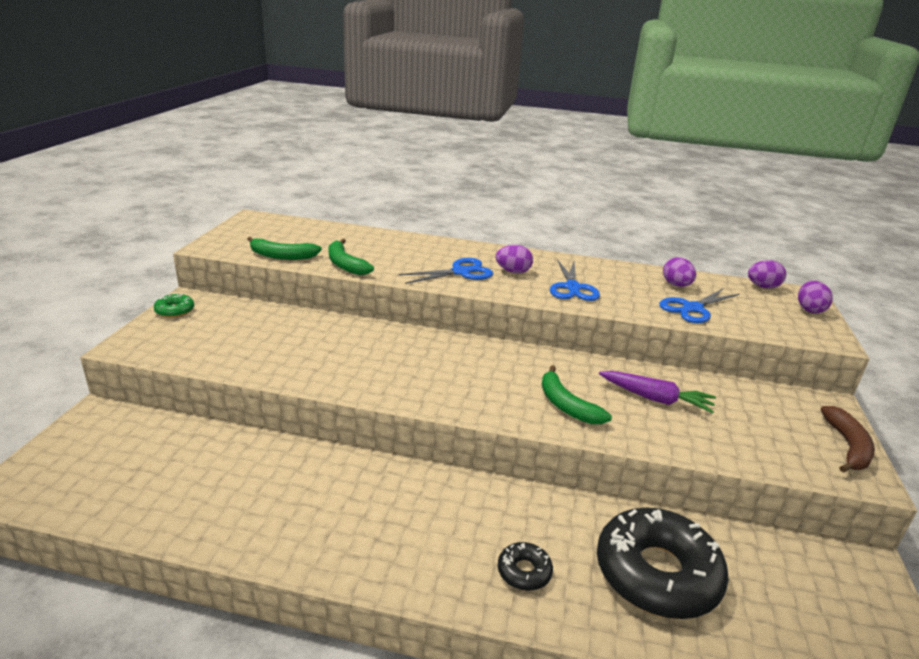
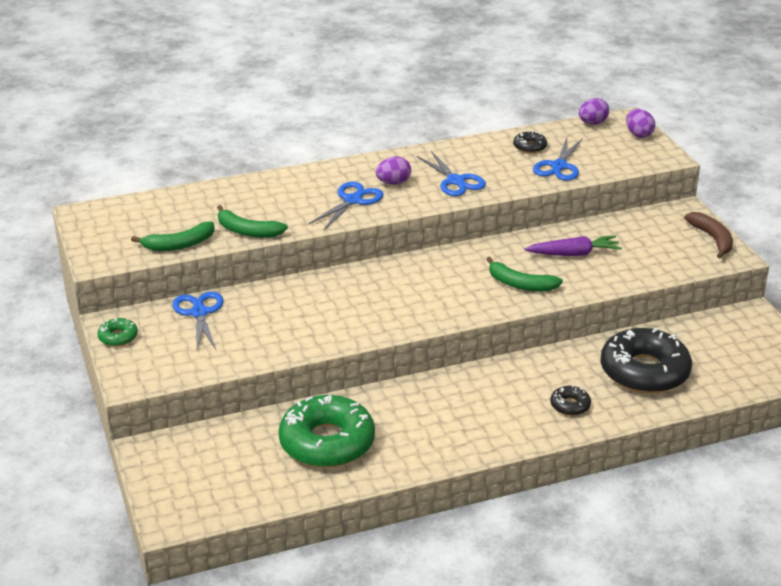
camera: 30 degrees left, 5 degrees up
purple egg [663,257,696,287] -> black donut [513,131,547,153]
none -> blue scissors [172,292,224,350]
none -> green donut [279,395,375,468]

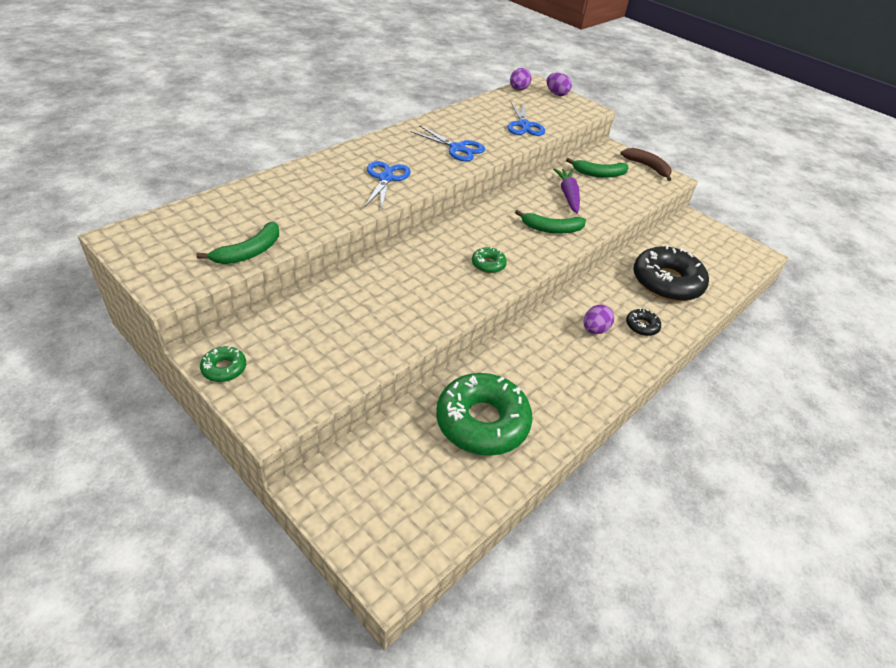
camera: 30 degrees left, 10 degrees up
blue scissors [172,292,224,350] -> none
green banana [217,205,288,238] -> green banana moved to [566,158,629,178]
purple egg [376,157,411,185] -> purple egg moved to [584,305,614,334]
black donut [513,131,547,153] -> none
purple carrot [525,236,622,256] -> purple carrot turned 60 degrees counterclockwise [553,168,580,213]
none -> green donut [472,247,507,273]

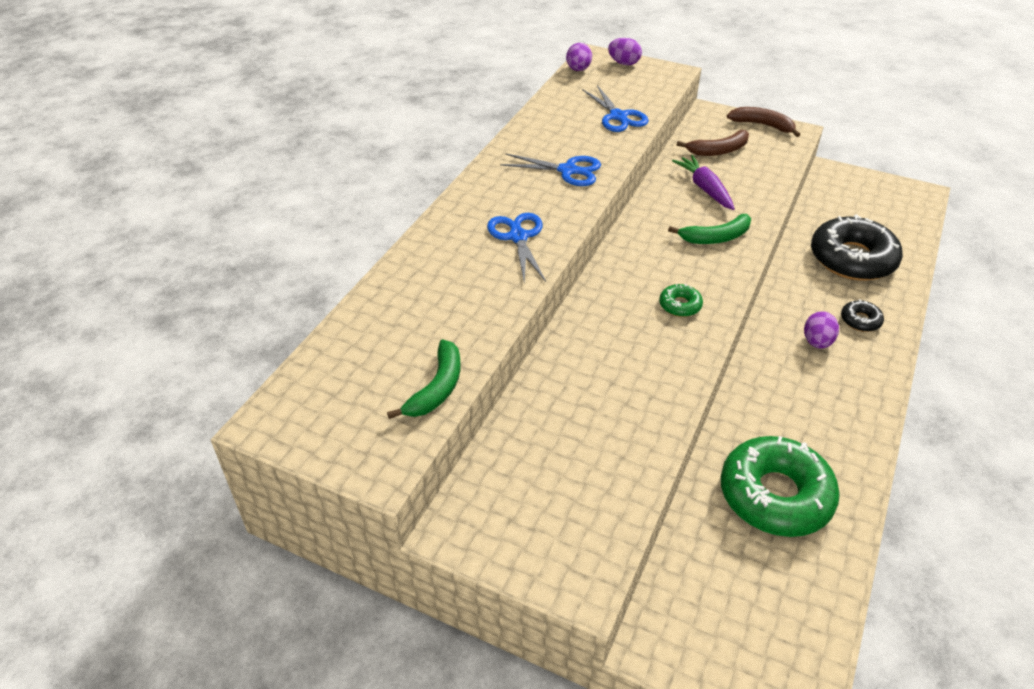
camera: 15 degrees left, 0 degrees up
green donut [200,346,246,382] -> none
green banana [566,158,629,178] -> brown banana [677,130,749,156]

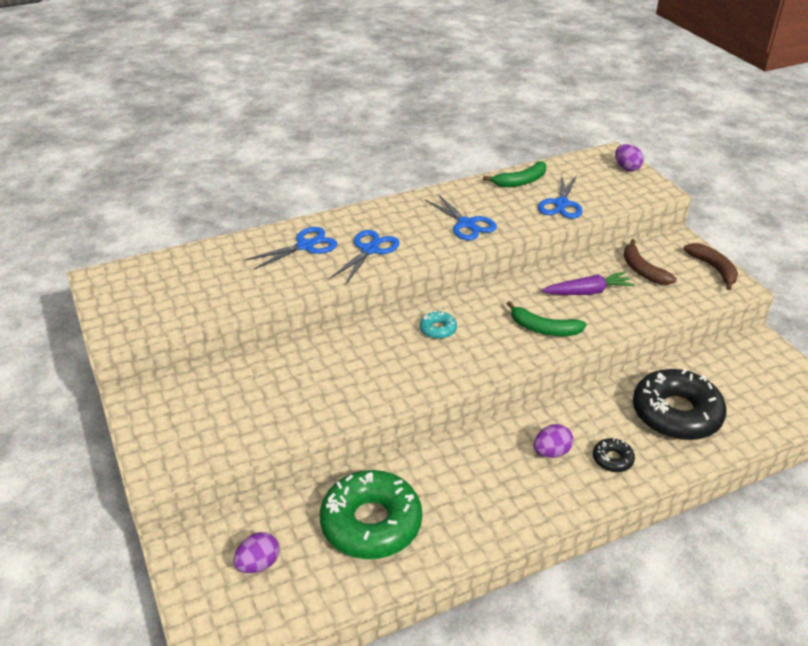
camera: 40 degrees right, 5 degrees down
green banana [387,339,460,419] -> green banana moved to [483,161,546,187]
purple egg [566,43,592,71] -> purple egg moved to [233,532,280,573]
green donut [659,284,703,317] -> none
purple carrot [672,155,735,210] -> purple carrot turned 60 degrees clockwise [542,272,635,295]
brown banana [677,130,749,156] -> brown banana turned 45 degrees clockwise [624,239,677,285]
none -> blue scissors [245,227,337,270]
none -> turquoise donut [420,311,457,339]

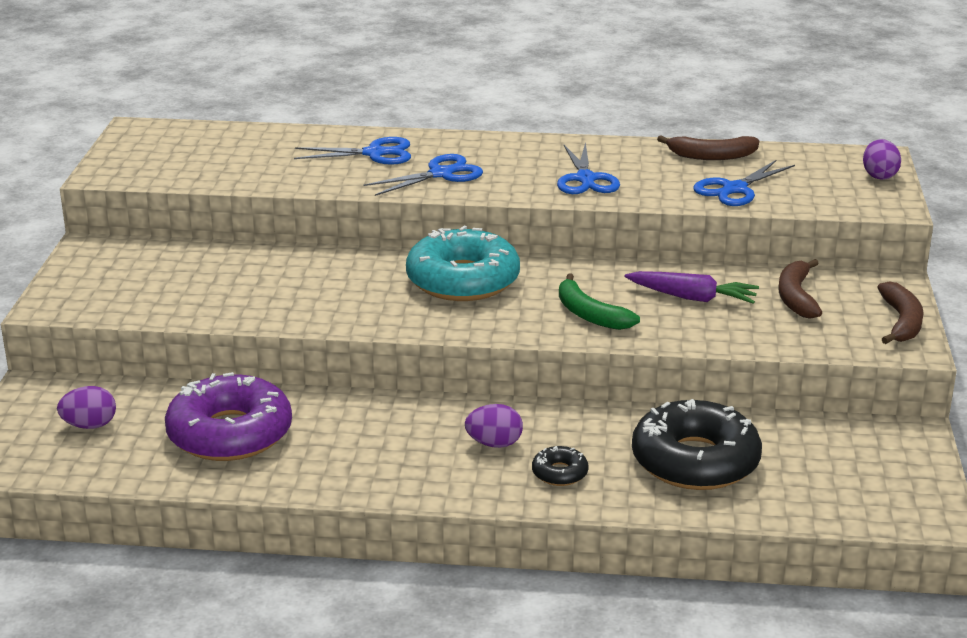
camera: 30 degrees right, 10 degrees down
green donut [320,470,422,559] -> purple donut [165,372,292,461]
turquoise donut [420,311,457,339] -> turquoise donut [406,225,520,301], size x2.30
green banana [483,161,546,187] -> brown banana [657,135,759,160]

